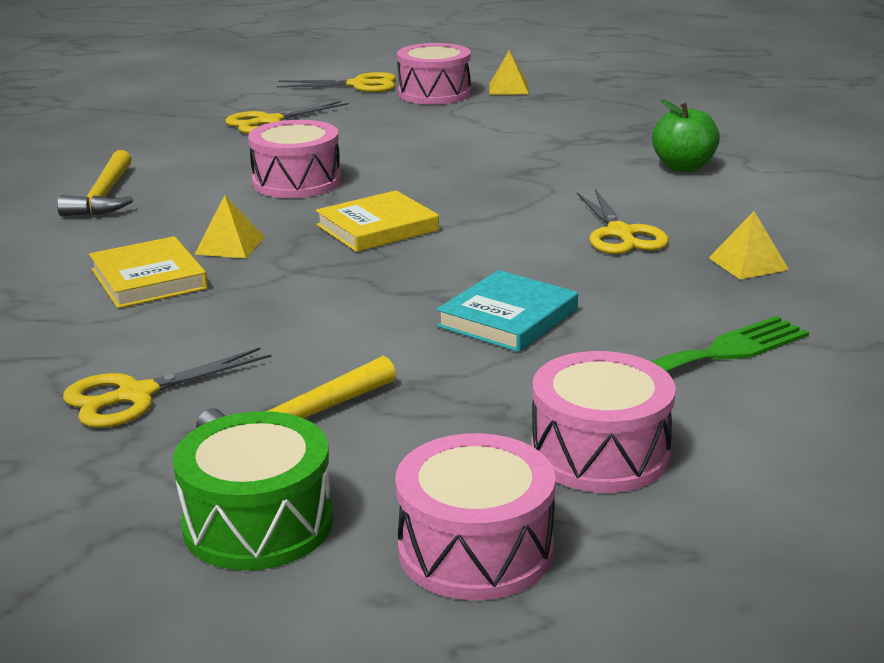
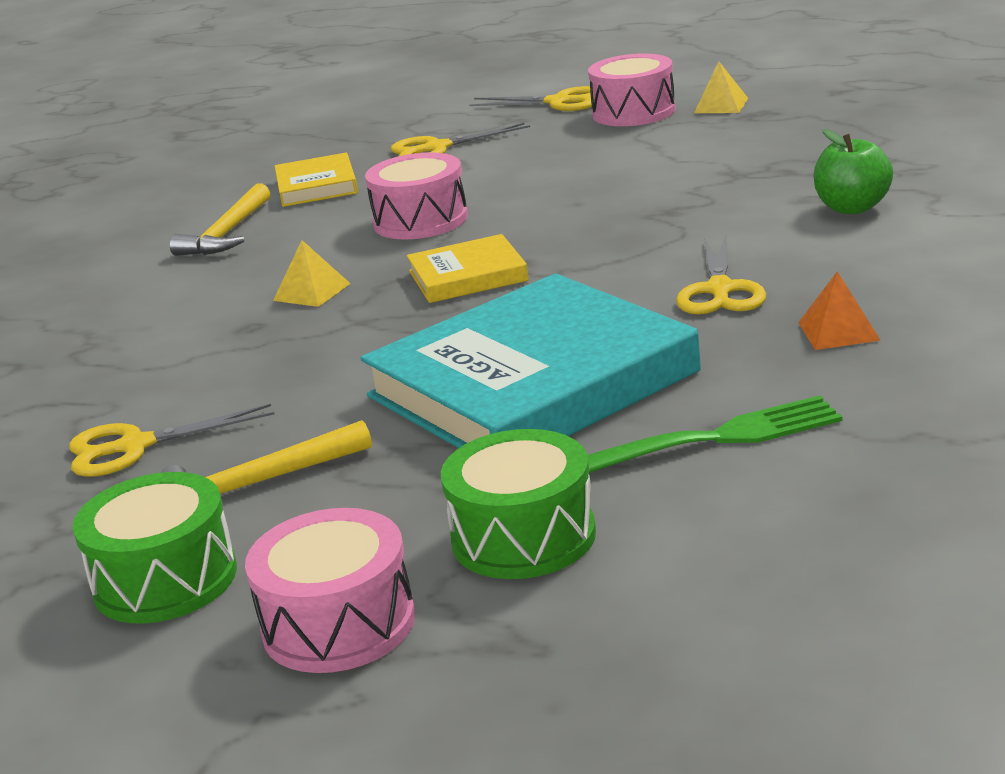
camera: 20 degrees right, 0 degrees up
yellow book [89,236,208,308] -> yellow book moved to [275,153,358,207]
turquoise book [436,270,578,352] -> turquoise book [360,273,701,448], size x2.14
pink drum [531,351,676,493] -> green drum [441,429,596,579]
yellow pyramid [709,211,789,280] -> orange pyramid [798,271,881,350]

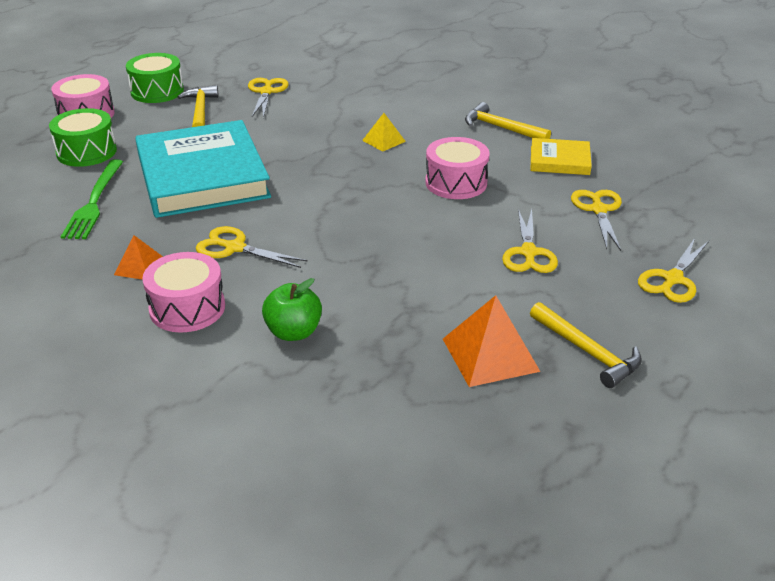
camera: 105 degrees right, 10 degrees up
yellow book [407,234,529,303] -> none
pink drum [588,53,676,126] -> pink drum moved to [142,252,225,333]
yellow pyramid [694,61,748,113] -> yellow hammer [530,302,642,388]
none -> orange pyramid [443,295,541,387]
none -> yellow scissors [502,209,558,273]

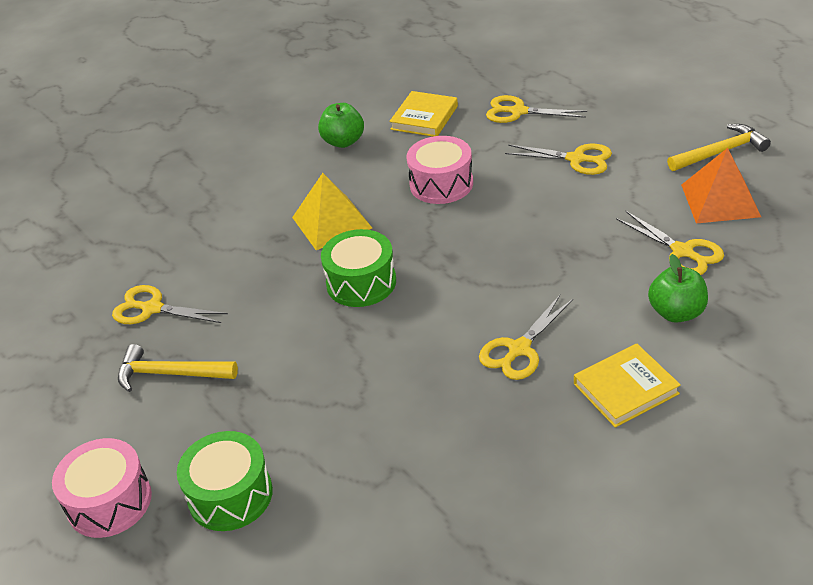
camera: 70 degrees left, 5 degrees up
green fork [60,159,123,239] -> none
orange pyramid [114,235,163,280] -> none
green drum [126,53,184,103] -> green drum moved to [321,229,396,307]
turquoise book [135,120,271,218] -> none
pink drum [142,252,225,333] -> yellow book [574,344,681,428]
yellow pyramid [362,113,406,152] -> yellow pyramid [292,173,372,250], size x1.73
yellow hammer [465,102,551,139] -> green apple [318,103,364,148]
yellow scissors [638,238,709,303] -> yellow scissors moved to [616,211,724,275]

